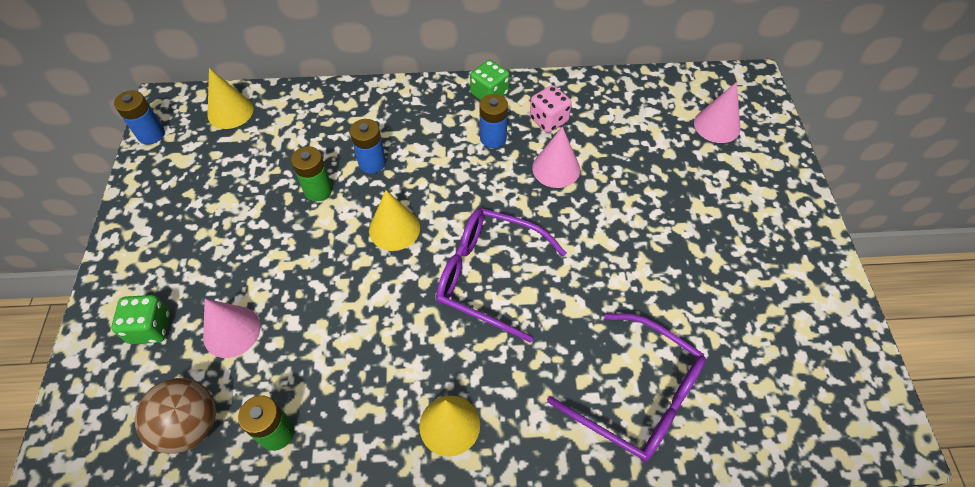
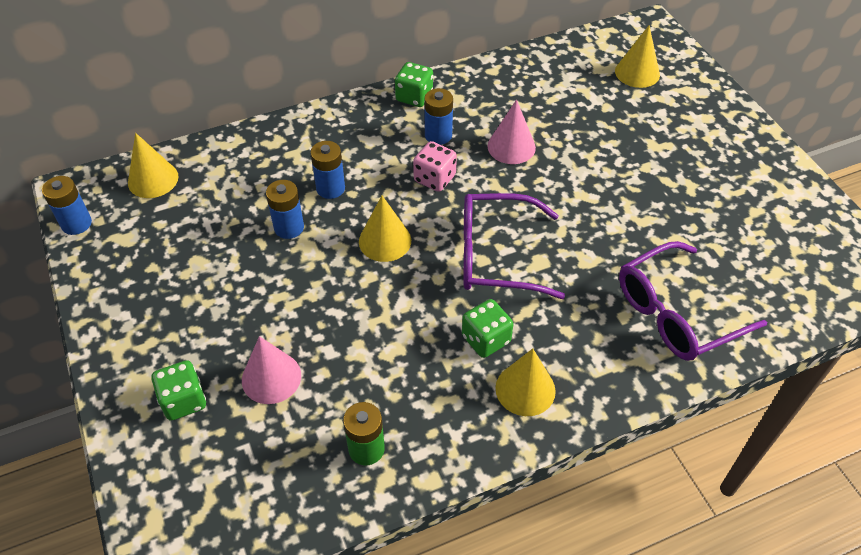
camera: 20 degrees left, 5 degrees down
brown ball [135,378,216,454] -> none
green battery [291,146,332,201] -> blue battery [266,180,304,239]
pink dice [530,85,572,133] -> pink dice moved to [413,141,457,192]
purple glasses [547,313,706,462] -> purple glasses turned 135 degrees clockwise [619,241,767,361]
pink cone [694,82,740,143] -> yellow cone [615,26,660,88]
none -> green dice [462,299,513,358]

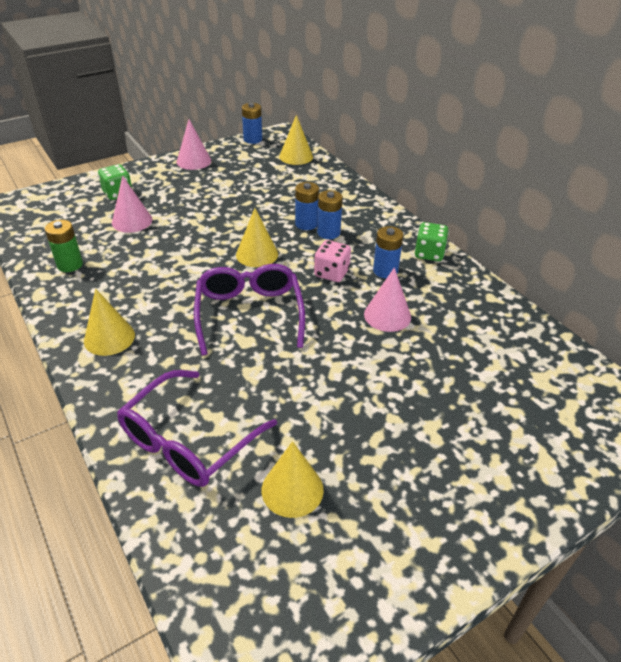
camera: 80 degrees right, 10 degrees down
blue battery [266,180,304,239] -> blue battery moved to [317,190,343,239]
green dice [462,299,513,358] -> none
yellow cone [615,26,660,88] -> yellow cone moved to [262,441,324,518]
purple glasses [619,241,767,361] -> purple glasses turned 105 degrees counterclockwise [117,370,277,487]
none -> pink cone [177,119,211,170]

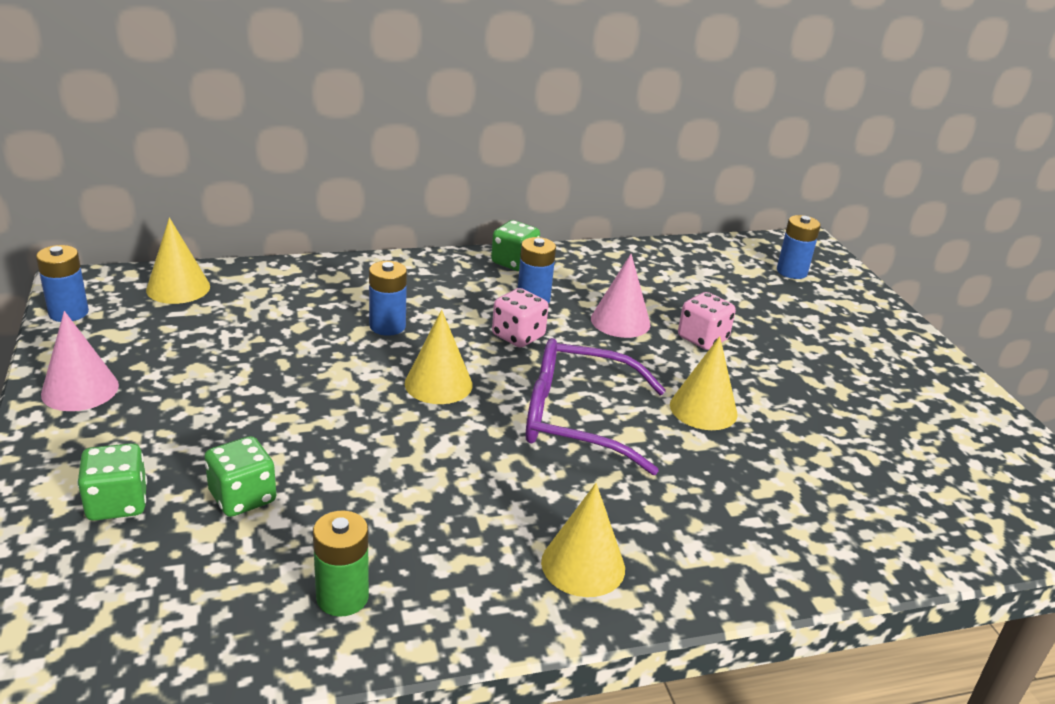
camera: 75 degrees left, 10 degrees down
pink cone [112,175,152,233] -> green dice [204,436,276,517]
purple glasses [117,370,277,487] -> none
yellow cone [262,441,324,518] -> yellow cone moved to [670,336,738,430]
blue battery [317,190,343,239] -> blue battery moved to [777,215,821,279]
none -> pink dice [678,292,736,350]

